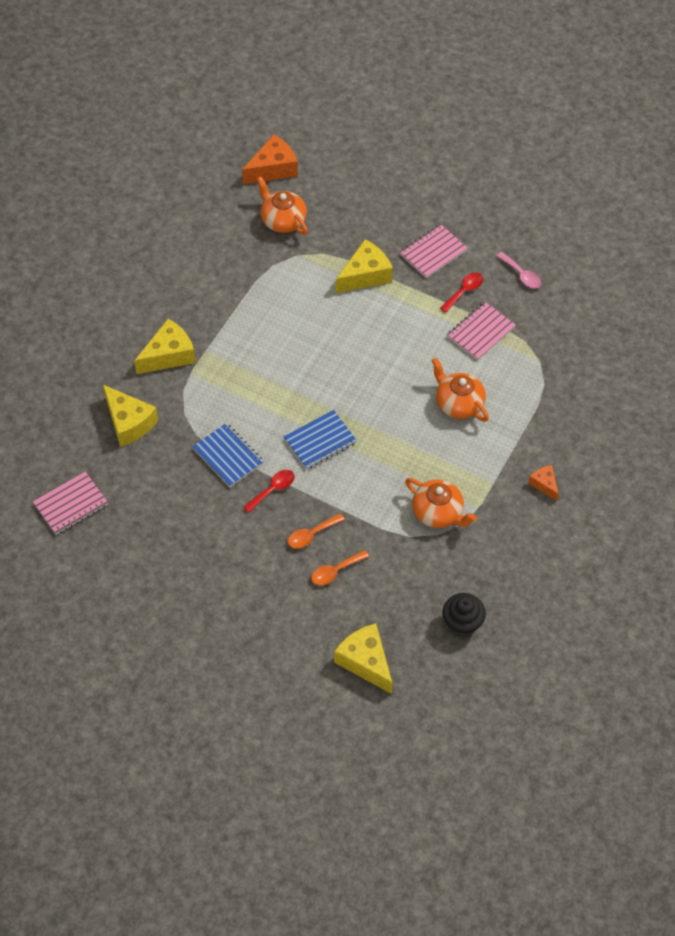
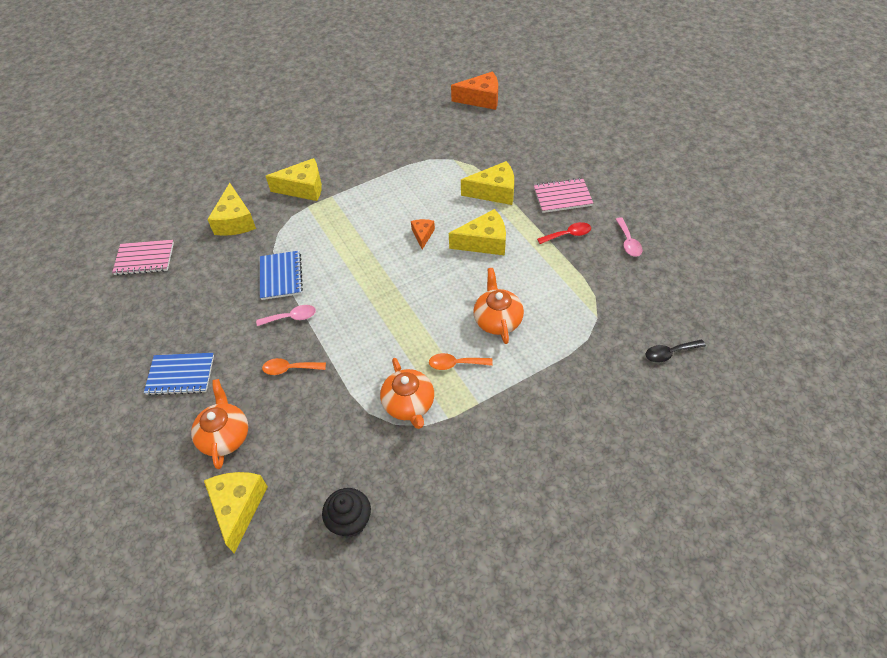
camera: 35 degrees right, 5 degrees down
red spoon [243,470,295,513] -> pink spoon [256,305,316,326]
orange teapot [257,176,308,235] -> orange teapot moved to [191,379,248,469]
blue notebook [283,410,357,470] -> blue notebook moved to [144,353,214,396]
orange spoon [311,550,369,585] -> orange spoon moved to [429,353,493,370]
pink notebook [447,302,516,360] -> none
orange cheese [528,465,559,501] -> orange cheese moved to [411,219,435,249]
none -> yellow cheese [449,209,506,255]
none -> black spoon [645,340,706,363]

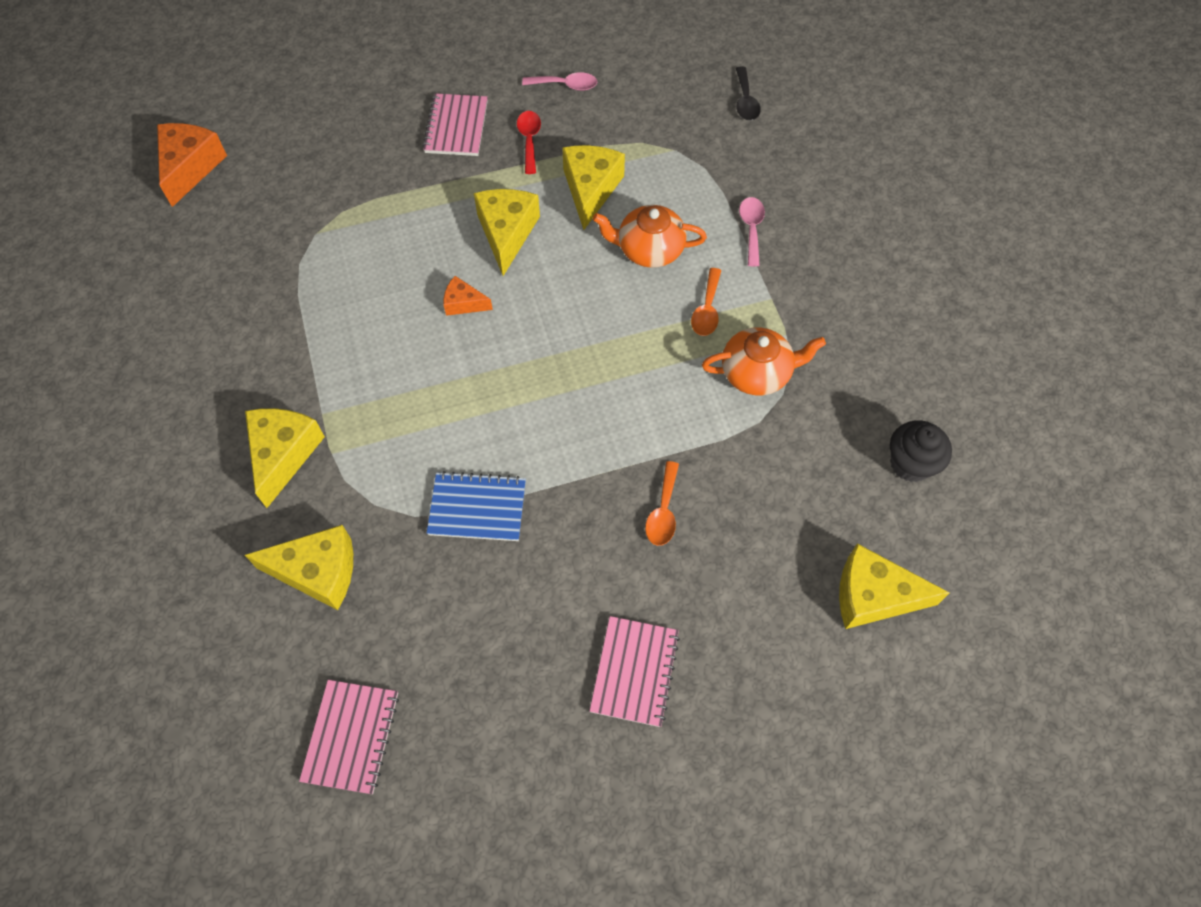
camera: 80 degrees left, 10 degrees up
blue notebook [144,353,214,396] -> pink notebook [590,616,680,727]
orange teapot [191,379,248,469] -> none
pink spoon [256,305,316,326] -> pink spoon moved to [739,197,765,266]
yellow cheese [461,161,514,205] -> yellow cheese moved to [562,145,625,230]

